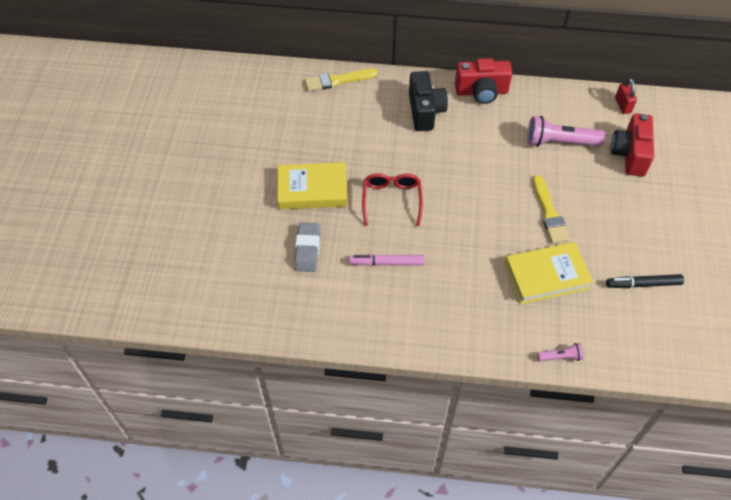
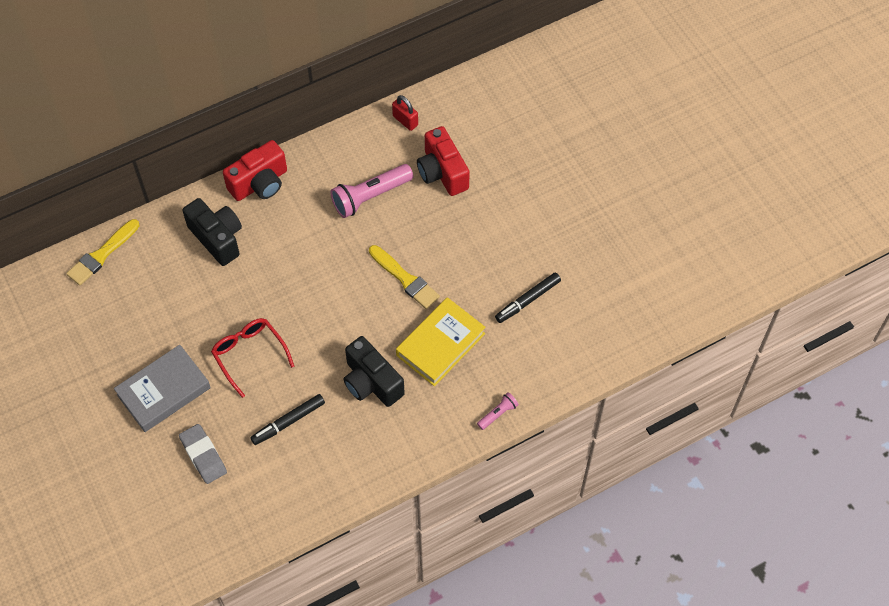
camera: 35 degrees left, 5 degrees up
yellow book [277,162,348,209] -> grey book [114,345,211,432]
pink marker [349,254,425,266] -> black marker [250,394,325,445]
none -> black camera [343,336,405,407]

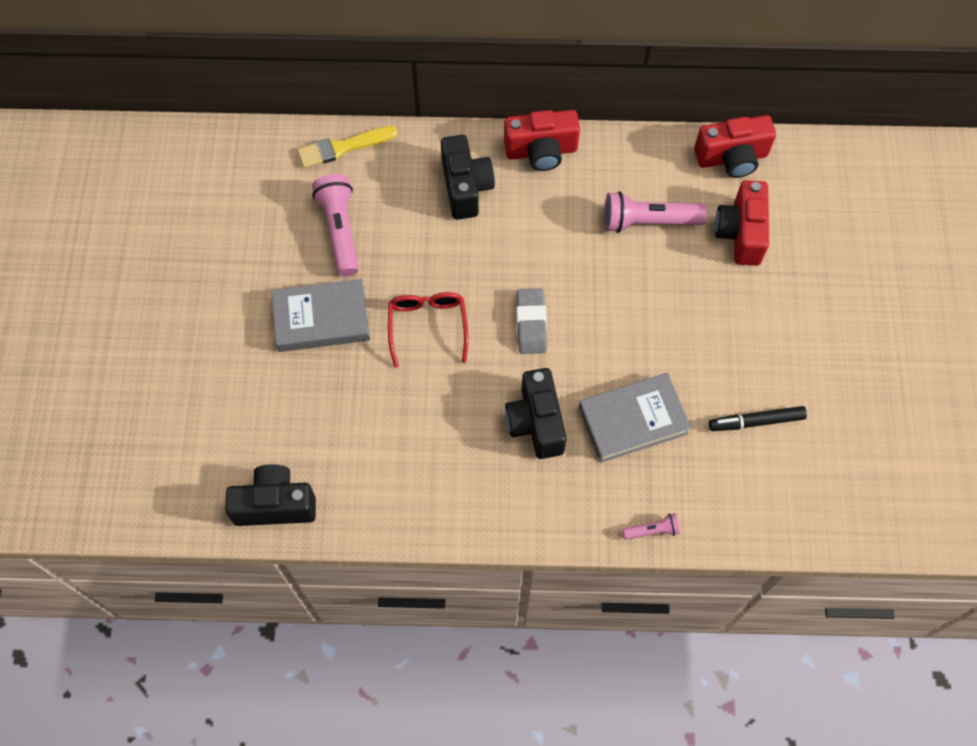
camera: 30 degrees right, 5 degrees up
grey eraser [179,424,227,484] -> grey eraser moved to [516,288,547,354]
black marker [250,394,325,445] -> none
yellow brush [369,245,440,309] -> none
red padlock [392,95,418,131] -> red camera [694,115,776,178]
yellow book [396,297,486,386] -> grey book [579,373,691,463]
none -> black camera [225,464,316,526]
none -> pink flashlight [312,174,359,276]

